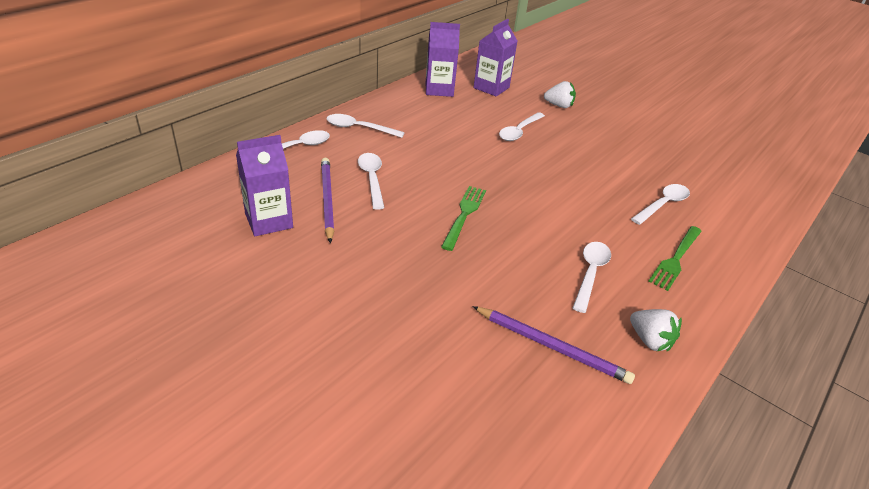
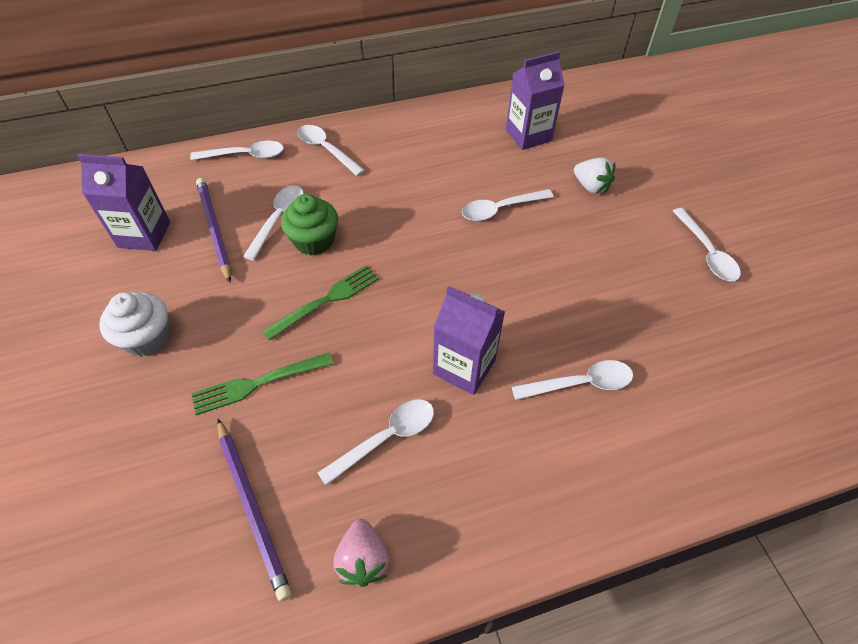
camera: 35 degrees right, 15 degrees up
purple pencil [321,158,334,243] -> purple pencil turned 45 degrees counterclockwise [196,178,231,283]
purple carton [426,22,460,97] -> purple carton moved to [433,286,505,395]
white strawberry [630,309,682,351] -> pink strawberry [333,519,390,587]
green fork [648,226,702,291] -> green fork moved to [191,353,333,415]
none -> white cupcake [99,292,170,357]
none -> green cupcake [281,194,338,255]
none -> white spoon [673,208,741,281]

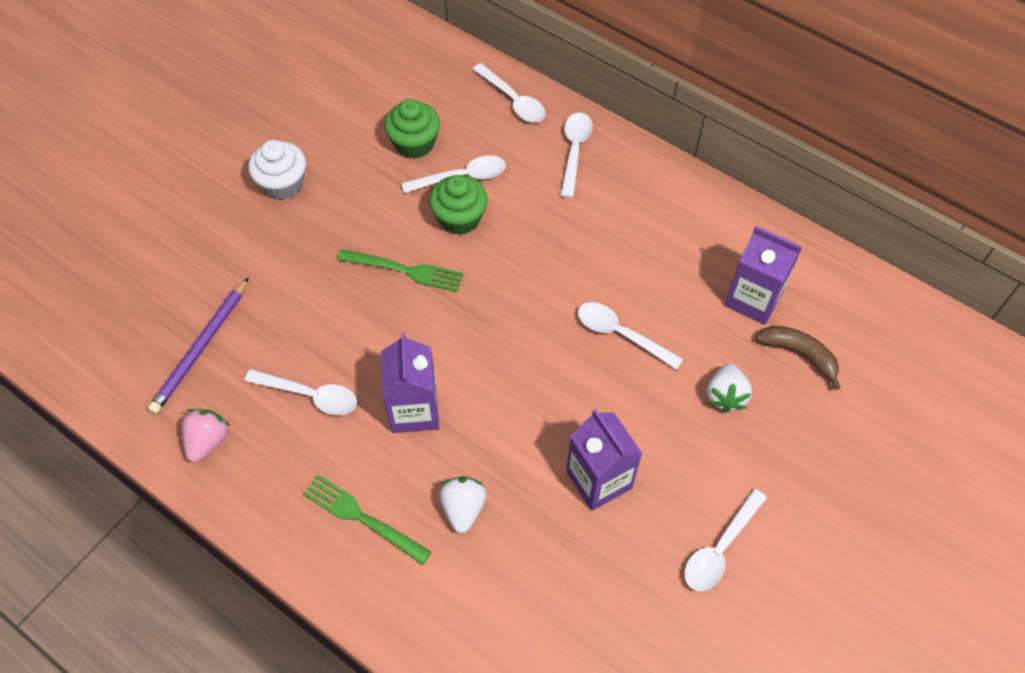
camera: 55 degrees right, 5 degrees up
purple carton [77,154,170,251] -> purple carton moved to [566,409,642,511]
green fork [191,353,333,415] -> green fork moved to [303,474,432,565]
purple pencil [196,178,231,283] -> green cupcake [384,99,440,159]
pink strawberry [333,519,390,587] -> pink strawberry turned 150 degrees clockwise [182,409,230,462]
white spoon [512,360,633,400] -> white strawberry [439,476,486,533]
none -> brown banana [756,326,841,390]

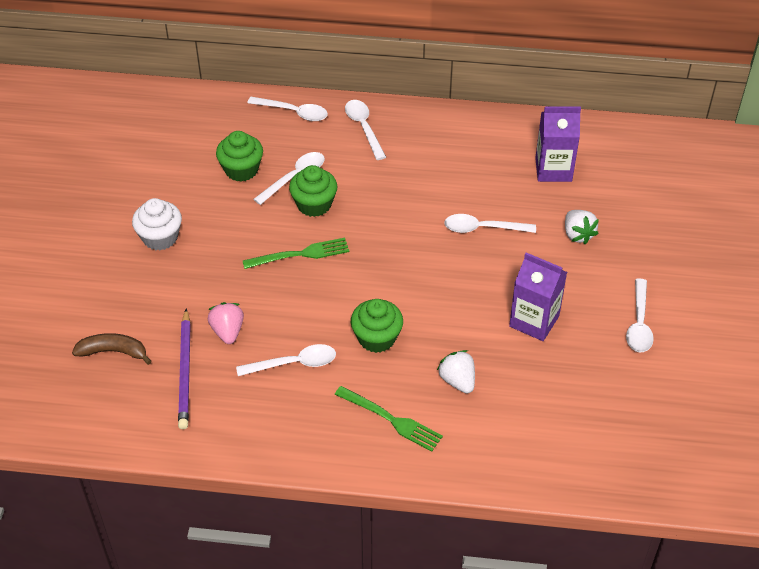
camera: 30 degrees left, 10 degrees down
pink strawberry [182,409,230,462] -> pink strawberry moved to [208,302,244,344]
green fork [303,474,432,565] -> green fork turned 150 degrees counterclockwise [334,386,443,452]
purple carton [381,333,439,433] -> green cupcake [351,299,403,353]
brown banana [756,326,841,390] -> brown banana moved to [72,333,152,365]

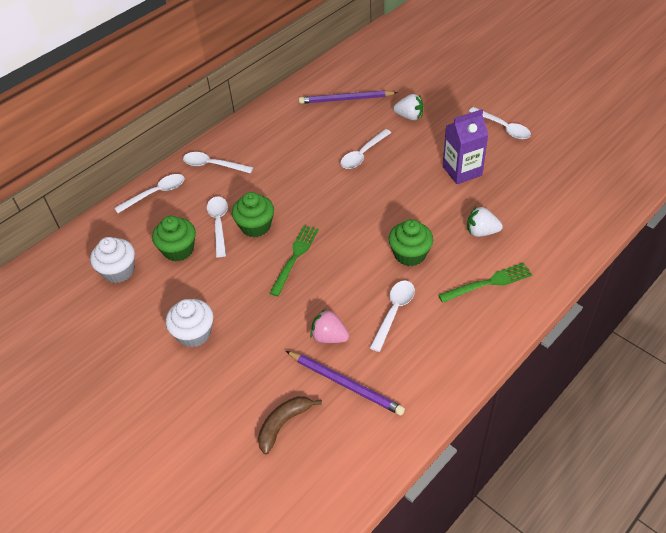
camera: 50 degrees left, 0 degrees up
purple carton [535,106,581,182] -> purple pencil [299,90,398,104]
none -> white cupcake [90,237,135,283]

